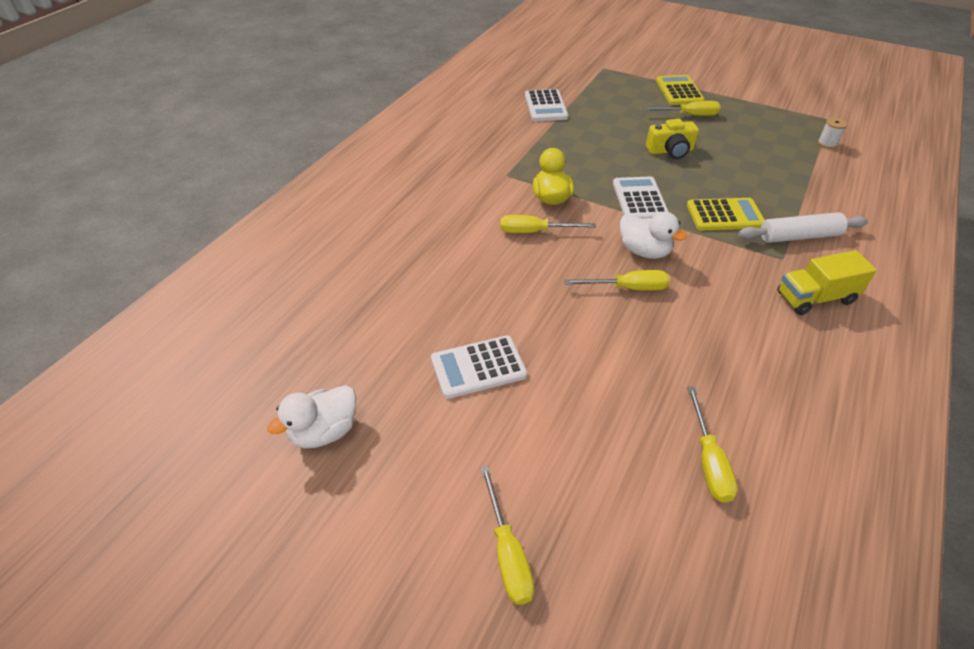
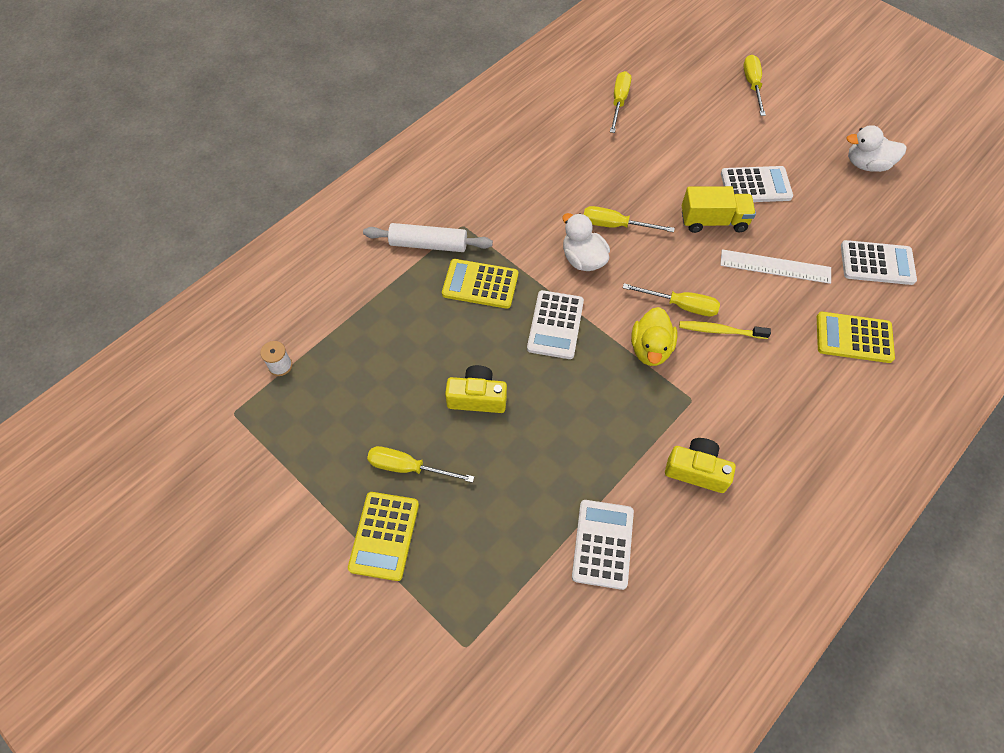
camera: 165 degrees left, 15 degrees up
white duck [267,385,356,448] -> white duck turned 150 degrees counterclockwise [846,125,907,172]
yellow truck [778,250,877,315] -> yellow truck moved to [682,186,756,233]
none -> yellow camera [665,438,736,493]
none -> yellow toothbrush [679,321,771,339]
none -> white ruler [720,249,831,284]
none -> yellow calculator [817,312,895,363]
none -> white calculator [841,240,917,285]

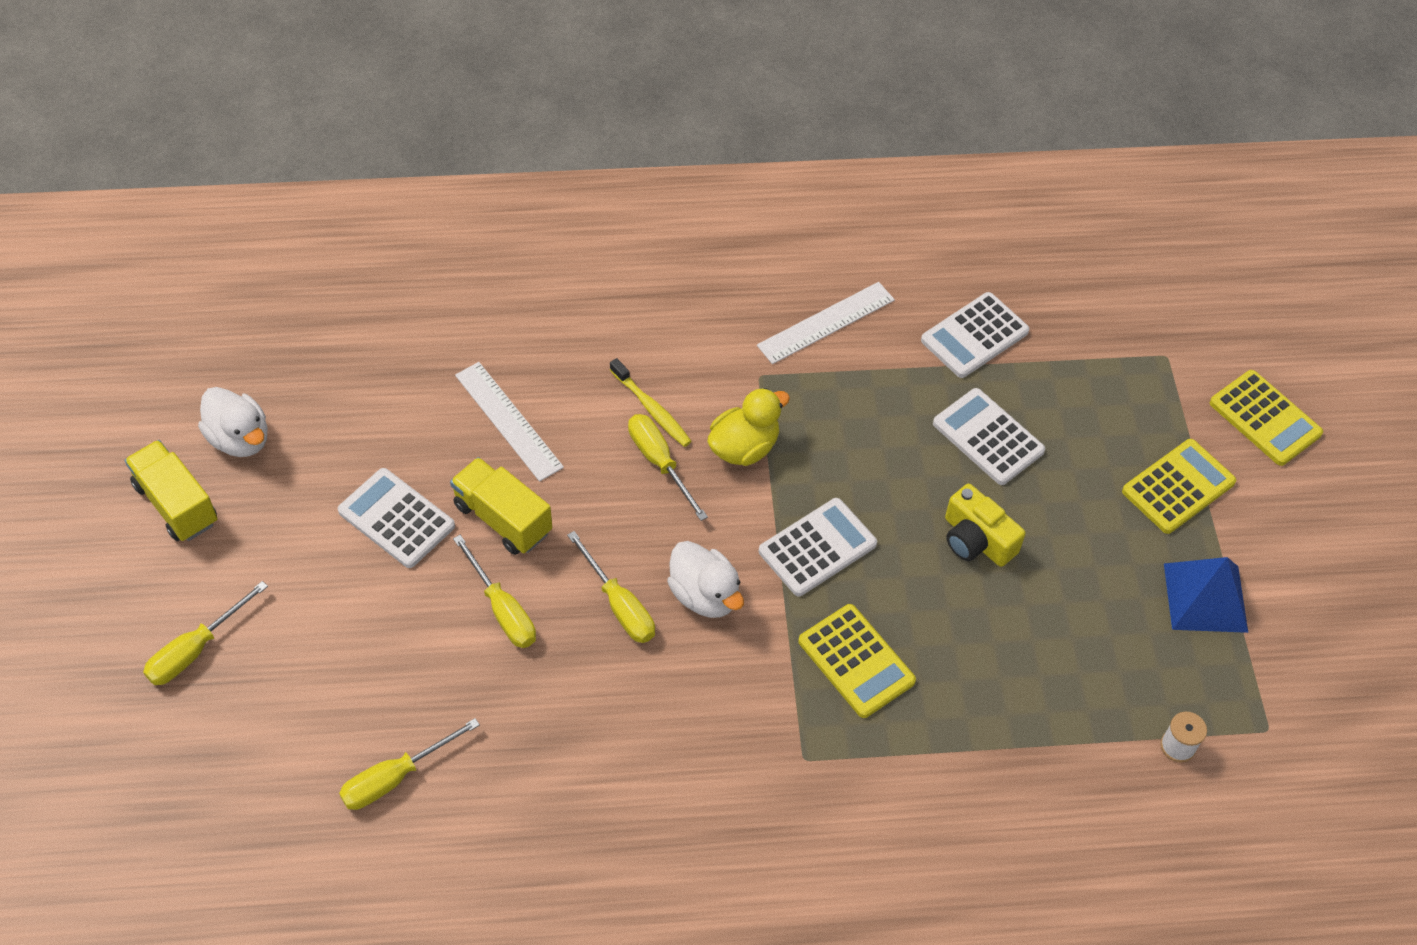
camera: 140 degrees left, 5 degrees down
white rolling pin [363,223,493,252] -> none
yellow screwdriver [367,446,474,483] -> yellow screwdriver moved to [453,535,536,648]
white duck [562,213,610,271] -> white duck turned 45 degrees counterclockwise [667,541,744,618]
yellow camera [665,438,736,493] -> white ruler [757,282,895,364]
yellow calculator [817,312,895,363] -> yellow calculator moved to [1210,370,1323,466]
white calculator [841,240,917,285] -> white calculator moved to [933,388,1045,485]
none -> yellow truck [125,440,218,541]
none -> blue pyramid [1164,557,1248,633]

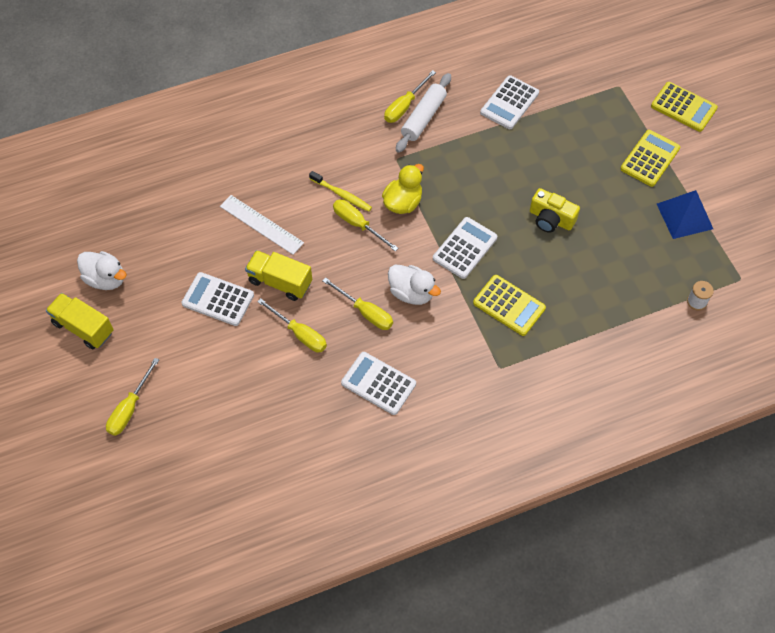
camera: 15 degrees left, 5 degrees up
yellow screwdriver [339,718,480,810] -> yellow screwdriver moved to [384,70,436,123]
white ruler [757,282,895,364] -> white rolling pin [396,73,451,153]
white calculator [933,388,1045,485] -> white calculator moved to [341,352,416,415]

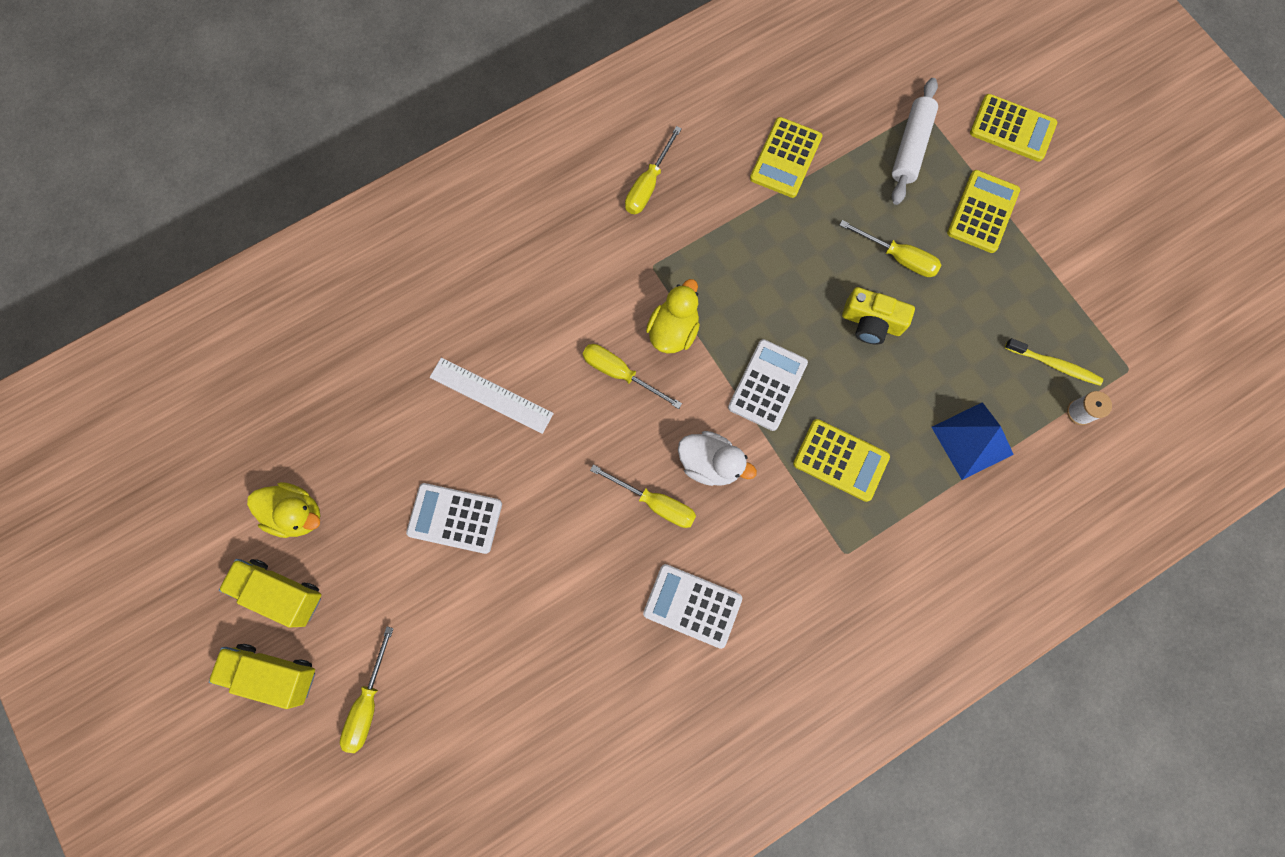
camera: 10 degrees left, 15 degrees up
white duck [77,251,127,290] -> yellow duck [247,482,320,538]
yellow truck [245,250,312,301] -> yellow truck moved to [209,644,315,709]
yellow screwdriver [257,298,327,352] -> yellow screwdriver moved to [839,220,941,277]
yellow toothbrush [309,171,372,212] -> yellow toothbrush moved to [1005,338,1103,386]
white rolling pin [396,73,451,153] -> white rolling pin moved to [892,78,938,205]
white calculator [480,75,539,129] -> yellow calculator [750,117,823,198]
blue pyramid [657,190,713,239] -> blue pyramid moved to [932,402,1014,480]

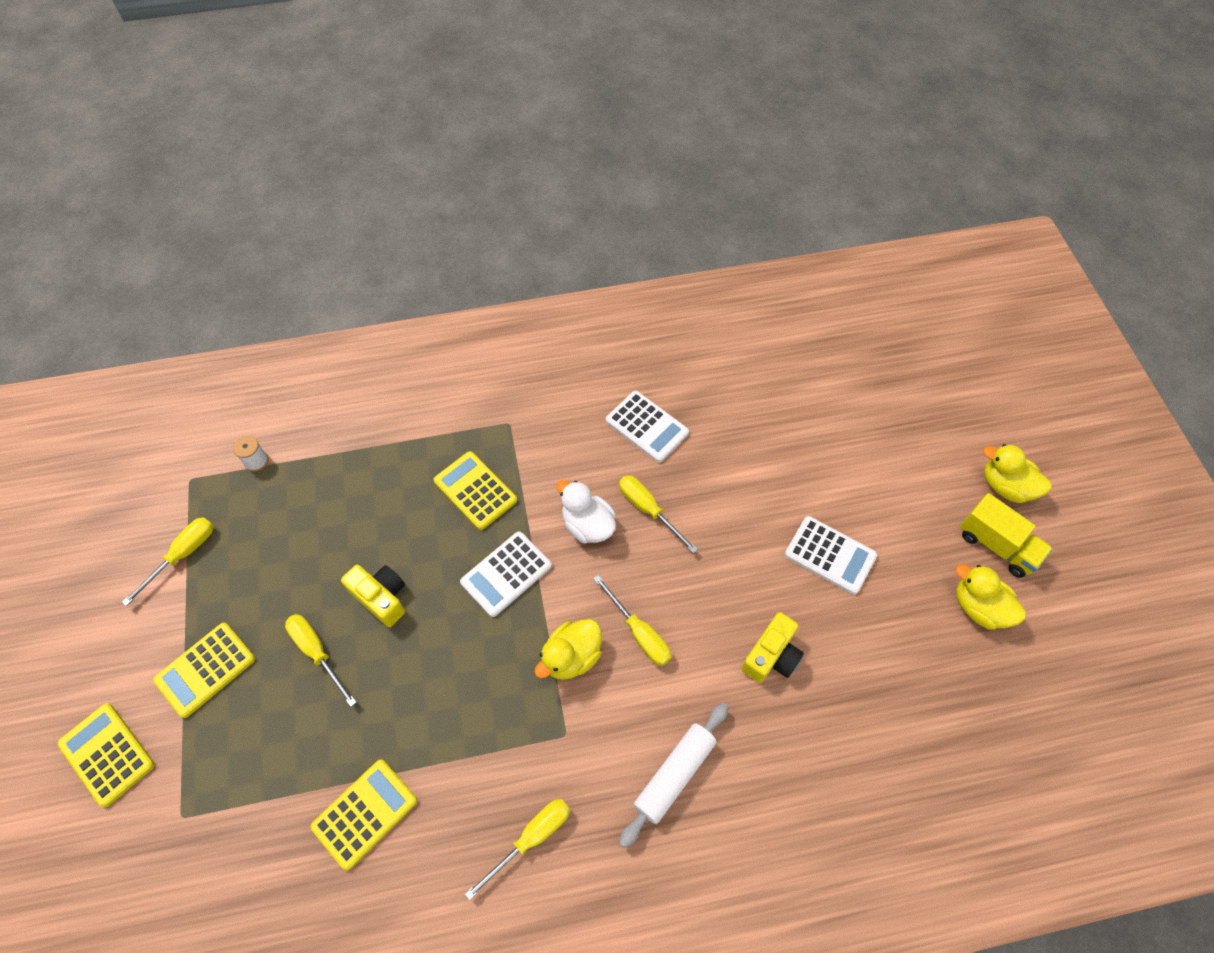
camera: 160 degrees left, 15 degrees down
yellow truck [209,644,315,709] -> yellow duck [983,444,1051,503]
yellow screwdriver [340,627,394,753] -> yellow screwdriver moved to [122,517,213,606]
white ruler [430,358,554,434] -> yellow camera [741,612,804,683]
white rolling pin [892,78,938,205] -> white rolling pin moved to [619,703,729,848]
blue pyramid [932,402,1014,480] -> none
yellow toothbrush [1005,338,1103,386] -> none

